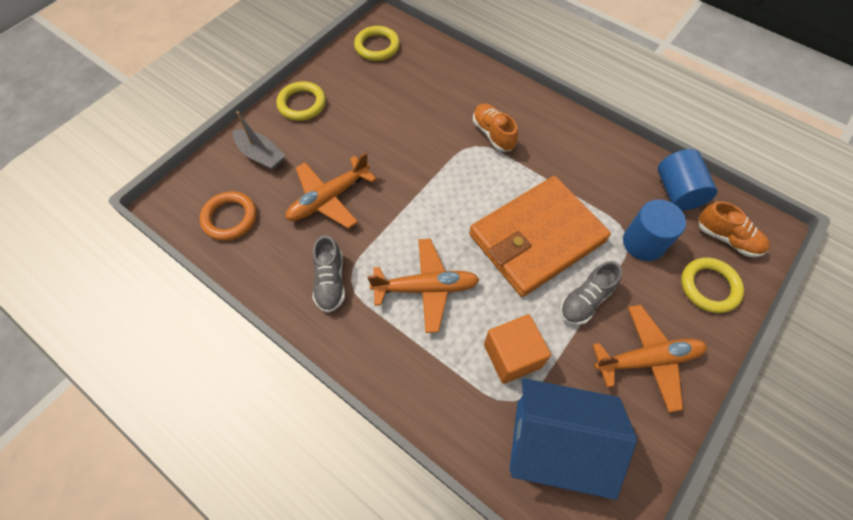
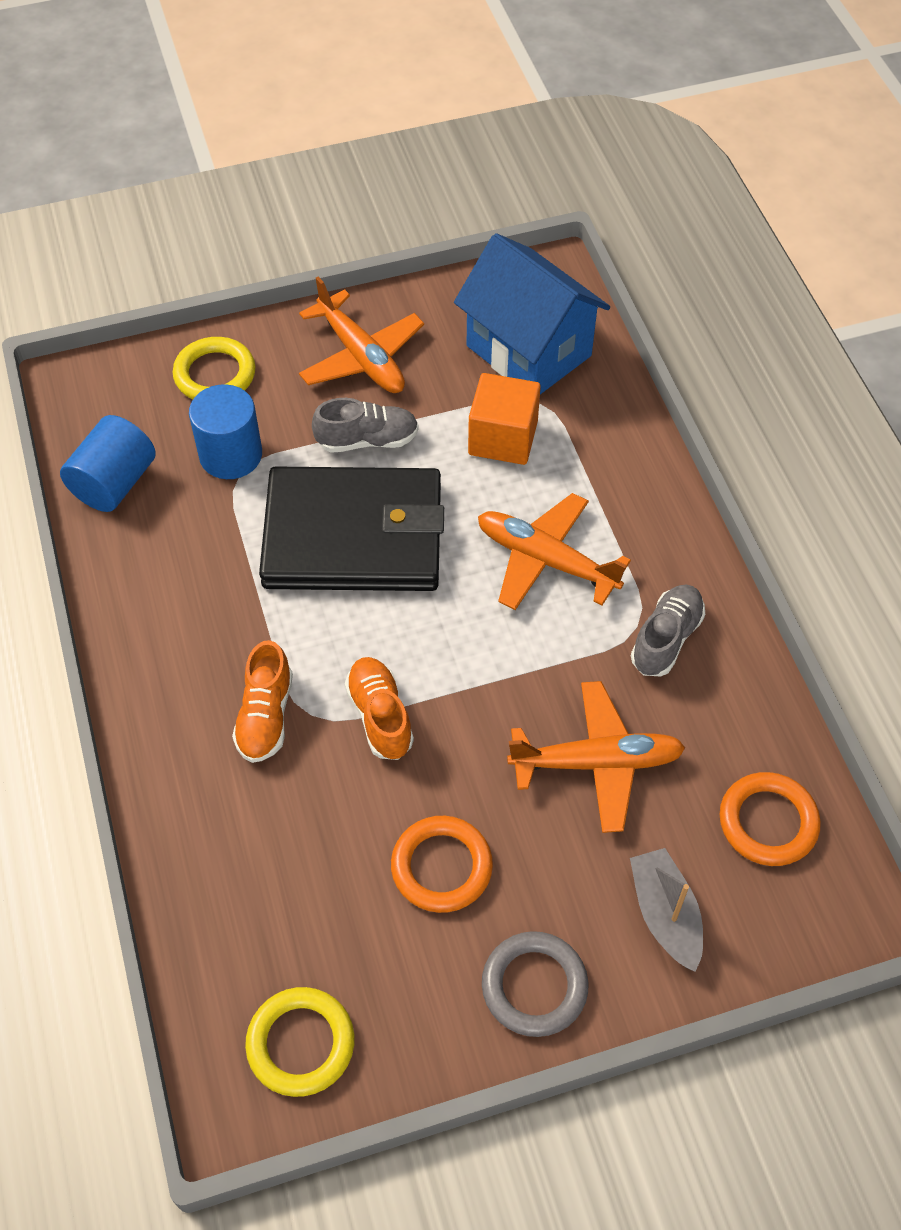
camera: 145 degrees left, 5 degrees down
yellow ring [277,81,326,121] -> grey ring [482,931,588,1037]
orange wallet [469,176,611,297] -> black wallet [259,466,444,591]
orange plane [593,305,707,413] -> orange plane turned 150 degrees counterclockwise [299,277,424,393]
orange shoe [699,201,770,257] -> orange shoe moved to [345,657,414,760]
none -> orange ring [391,816,493,913]

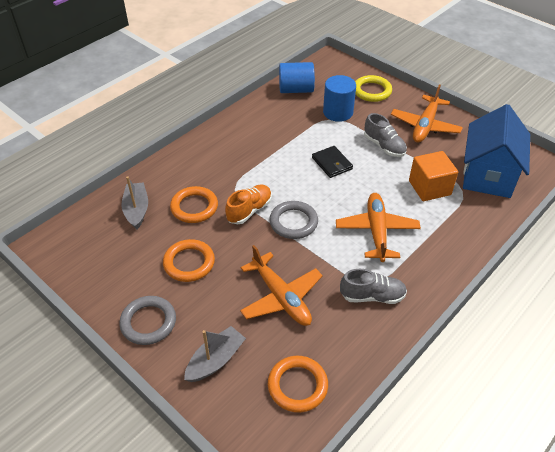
camera: 60 degrees right, 10 degrees down
orange shoe [232,640,293,763] -> none
yellow ring [245,987,355,1097] -> none
black wallet [259,466,444,591] -> black wallet [312,146,353,178], size x0.40
none -> grey boat [121,176,148,229]
none -> orange ring [170,186,218,223]
none -> grey ring [269,201,318,239]

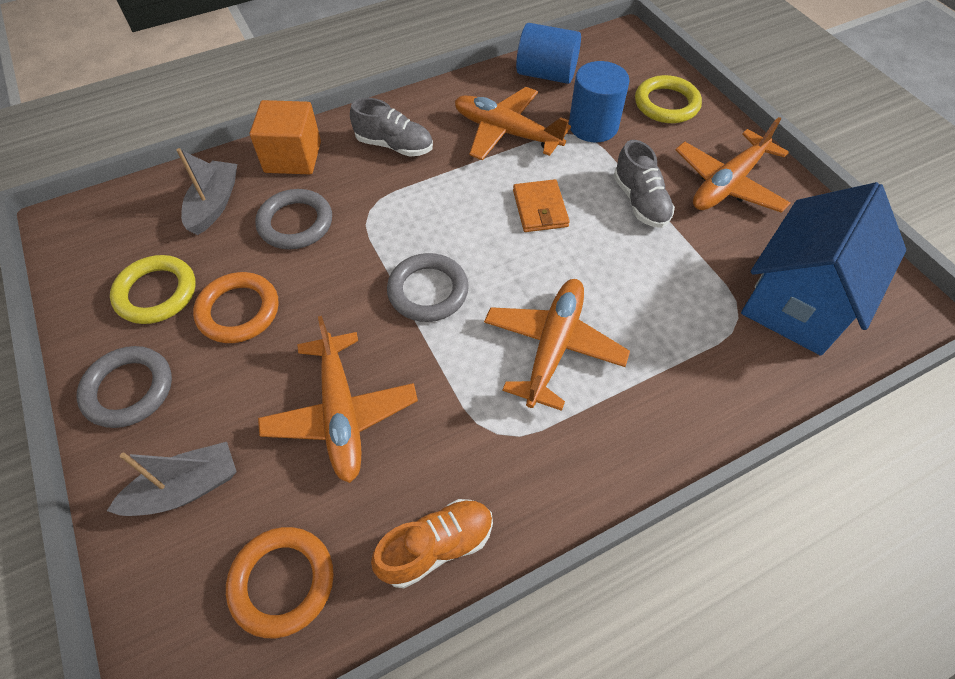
camera: 20 degrees right, 10 degrees up
orange ring [170,186,218,223] -> grey ring [255,189,332,249]
orange shoe [225,185,272,224] -> orange shoe moved to [371,499,493,588]
black wallet [312,146,353,178] -> orange wallet [513,179,570,232]
grey shoe [340,269,407,304] -> grey shoe moved to [350,98,433,157]
orange cube [409,151,458,201] -> orange cube moved to [250,100,321,174]
none -> yellow ring [110,255,196,324]
none -> orange plane [455,87,571,160]

